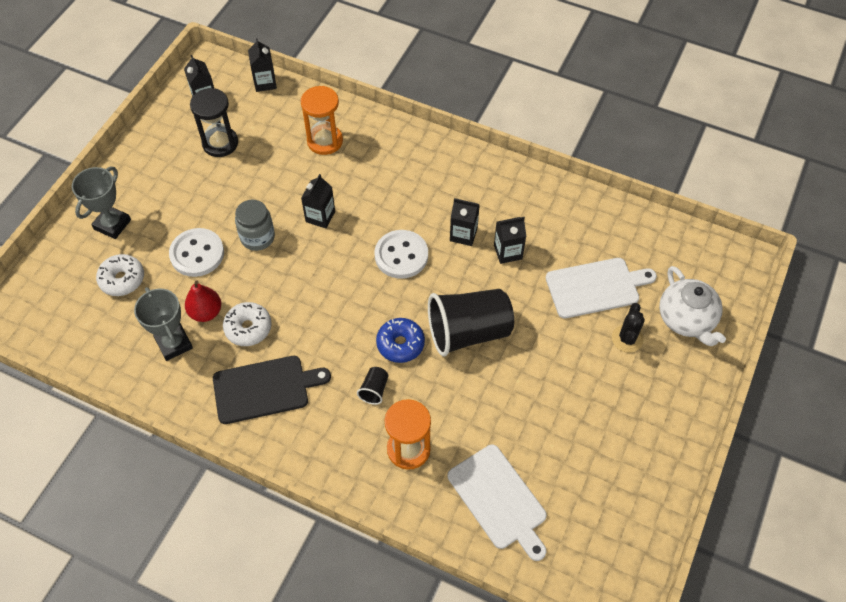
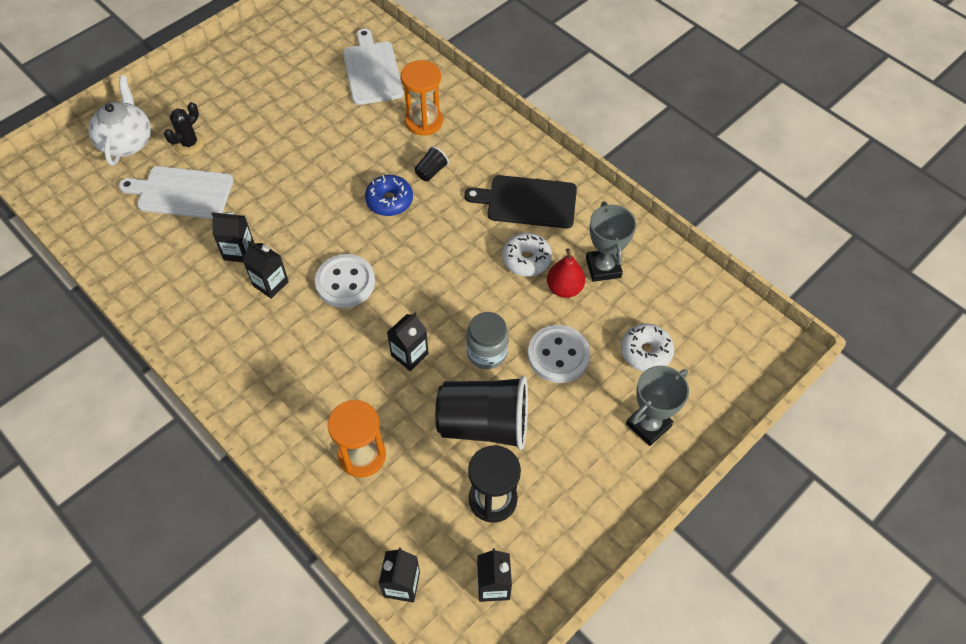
camera: 160 degrees left, 0 degrees up
black cup [428,289,514,357] -> black cup moved to [435,376,528,450]

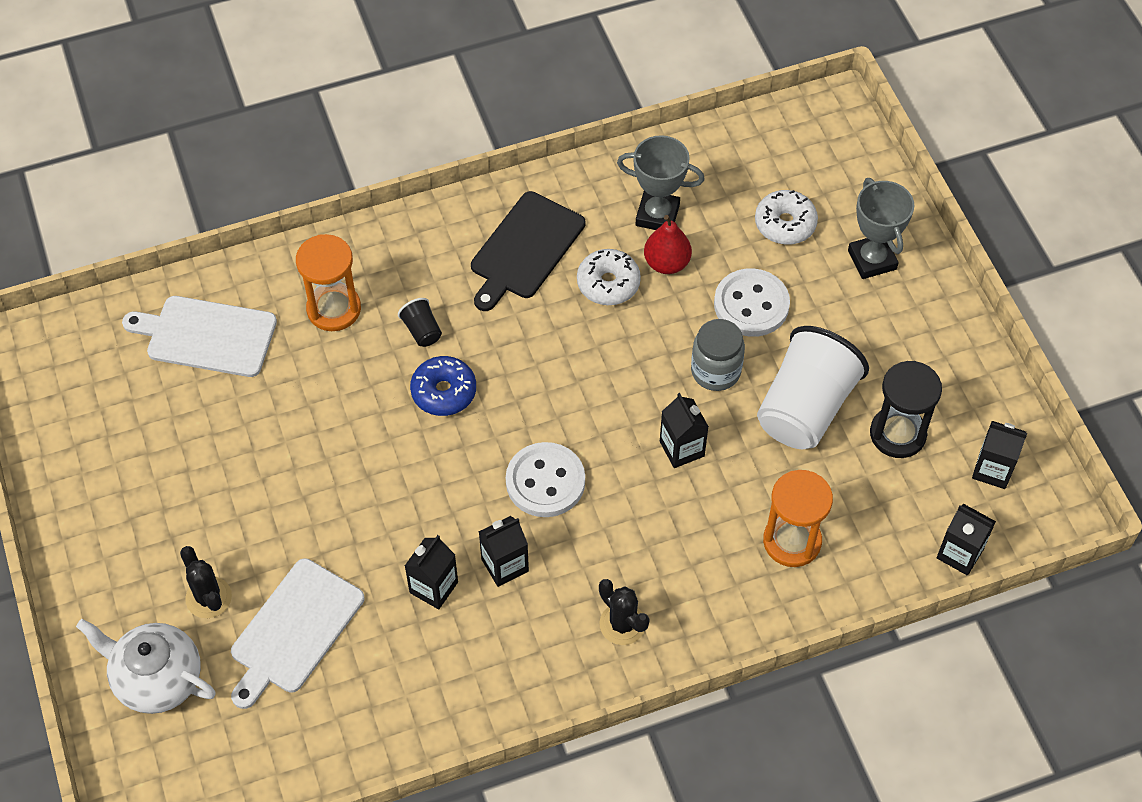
camera: 65 degrees left, 0 degrees up
black cup [435,376,528,450] -> white cup [757,326,869,449]
none -> black cactus [599,579,650,645]

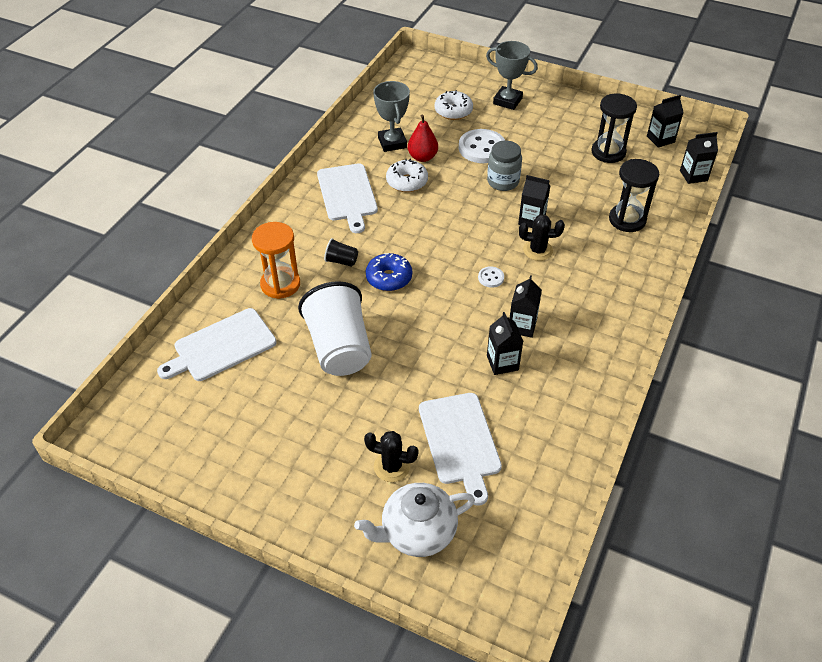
camera: 45 degrees left, 10 degrees down
black cutting board [471,191,585,311] -> white cutting board [317,163,378,233]
white button [506,442,585,517] -> white button [478,266,504,288], size x0.48
black cactus [599,579,650,645] -> black cactus moved to [519,214,565,261]
grey trophy [617,135,705,230] -> grey trophy turned 75 degrees counterclockwise [373,81,410,152]
white cup [757,326,869,449] -> white cup moved to [298,281,371,376]
orange hourglass [763,470,833,567] -> black hourglass [609,159,659,232]

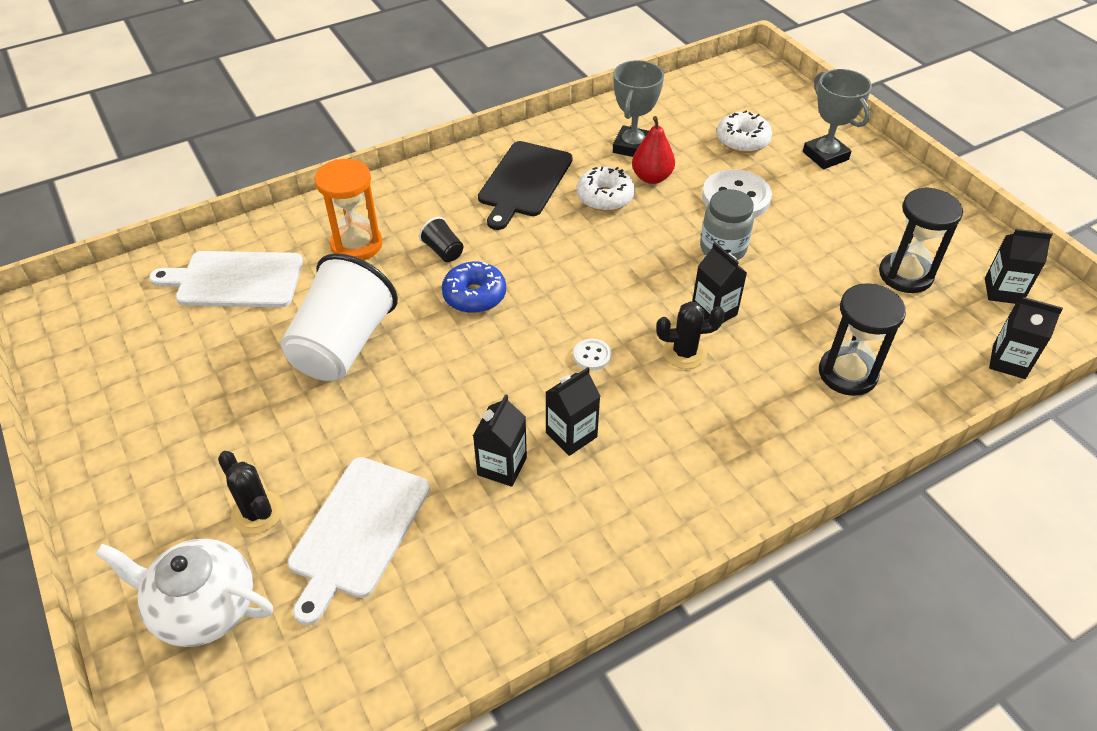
camera: 35 degrees right, 0 degrees up
white cutting board [317,163,378,233] -> black cutting board [478,141,573,230]
black cactus [519,214,565,261] -> black cactus turned 45 degrees counterclockwise [656,301,725,369]

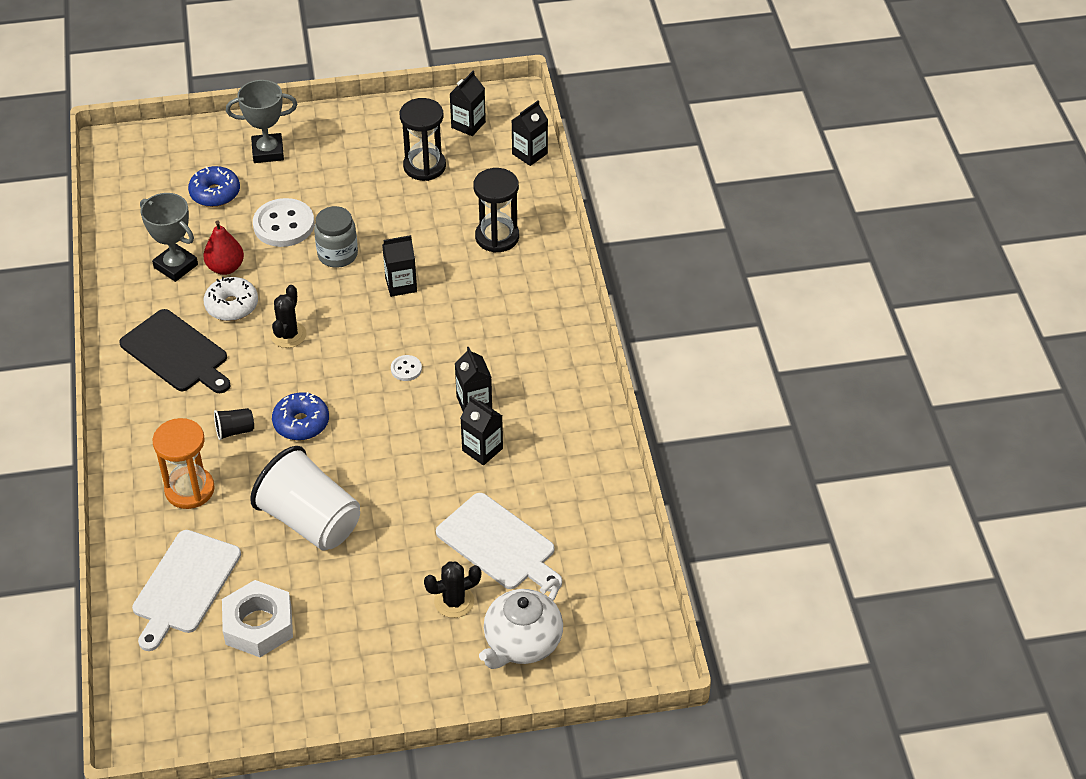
camera: 70 degrees left, 0 degrees up
black cactus [656,301,725,369] -> black cactus moved to [270,285,306,348]
white donut [717,111,772,153] -> blue donut [188,166,240,207]
none -> white nut [222,580,293,657]

